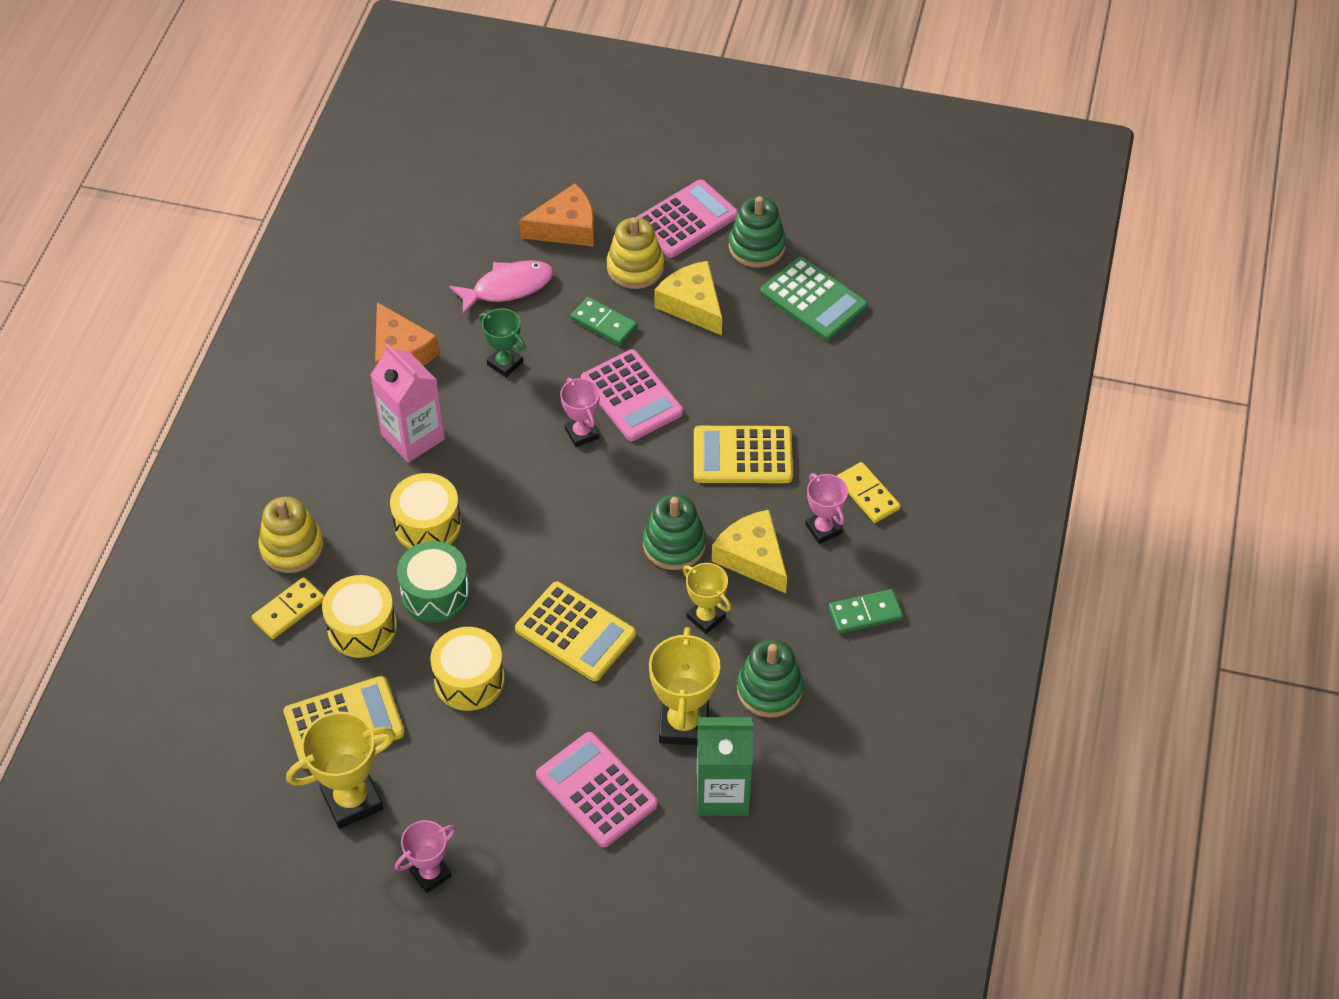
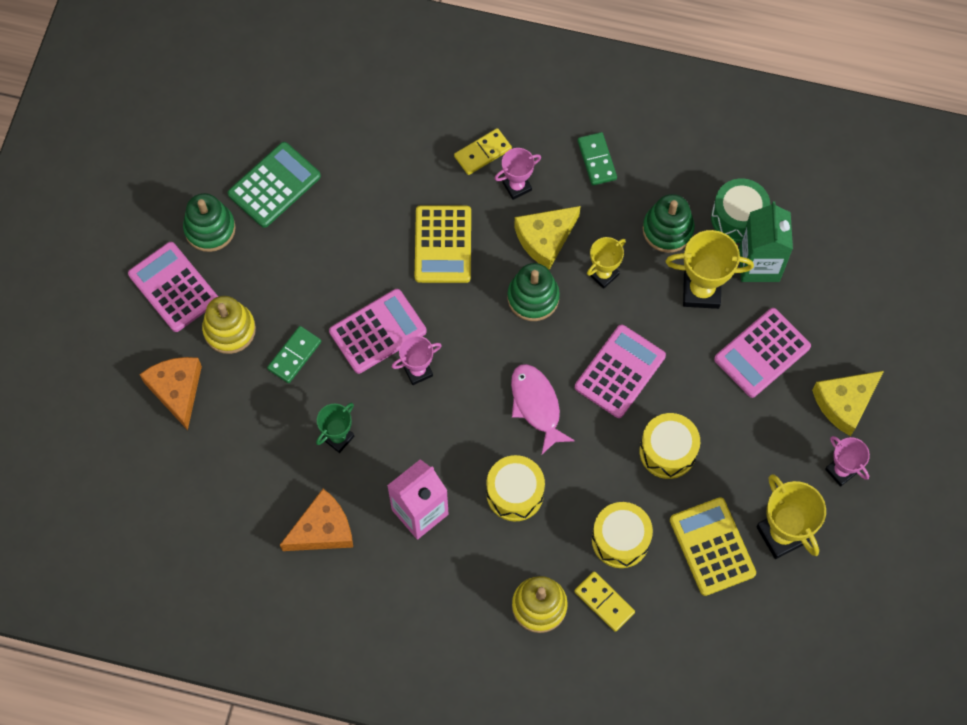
camera: 90 degrees left, 15 degrees up
green drum [397,541,470,623] -> green drum moved to [711,178,770,243]
pink fish [449,260,554,315] -> pink fish moved to [511,364,575,454]
yellow calculator [515,582,636,681] -> pink calculator [575,325,666,418]
yellow cheese [654,261,722,335] -> yellow cheese moved to [812,371,884,436]

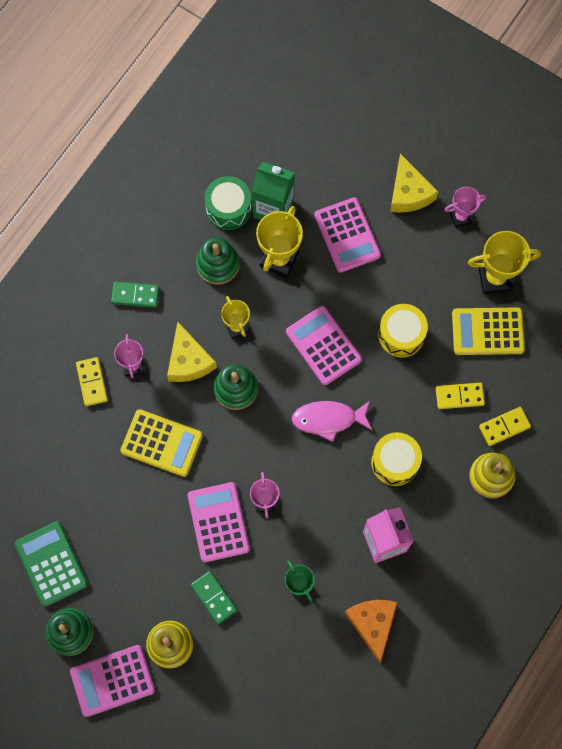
camera: 70 degrees left, 5 degrees up
orange cheese [139,357,202,430] -> none
yellow drum [592,502,653,568] -> yellow domino [436,383,485,409]

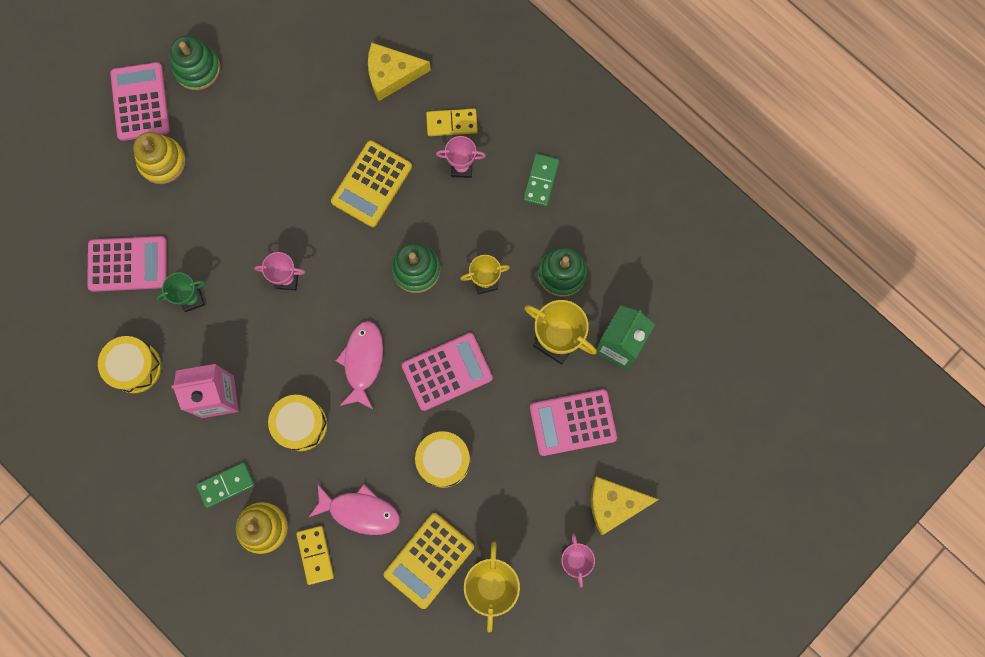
camera: 100 degrees right, 5 degrees up
green calculator [15,521,88,607] -> none
yellow cheese [167,322,217,382] -> yellow cheese moved to [368,42,431,101]
pink calculator [188,482,250,562] -> pink calculator moved to [87,236,167,292]
green domino [191,571,237,624] -> green domino moved to [196,462,255,508]
green drum [205,176,252,230] -> none
orange cheese [345,600,398,663] -> yellow drum [98,336,161,393]
yellow domino [436,383,485,409] -> pink fish [309,484,400,535]
yellow calculator [452,307,525,355] -> yellow calculator turned 150 degrees counterclockwise [384,513,474,609]

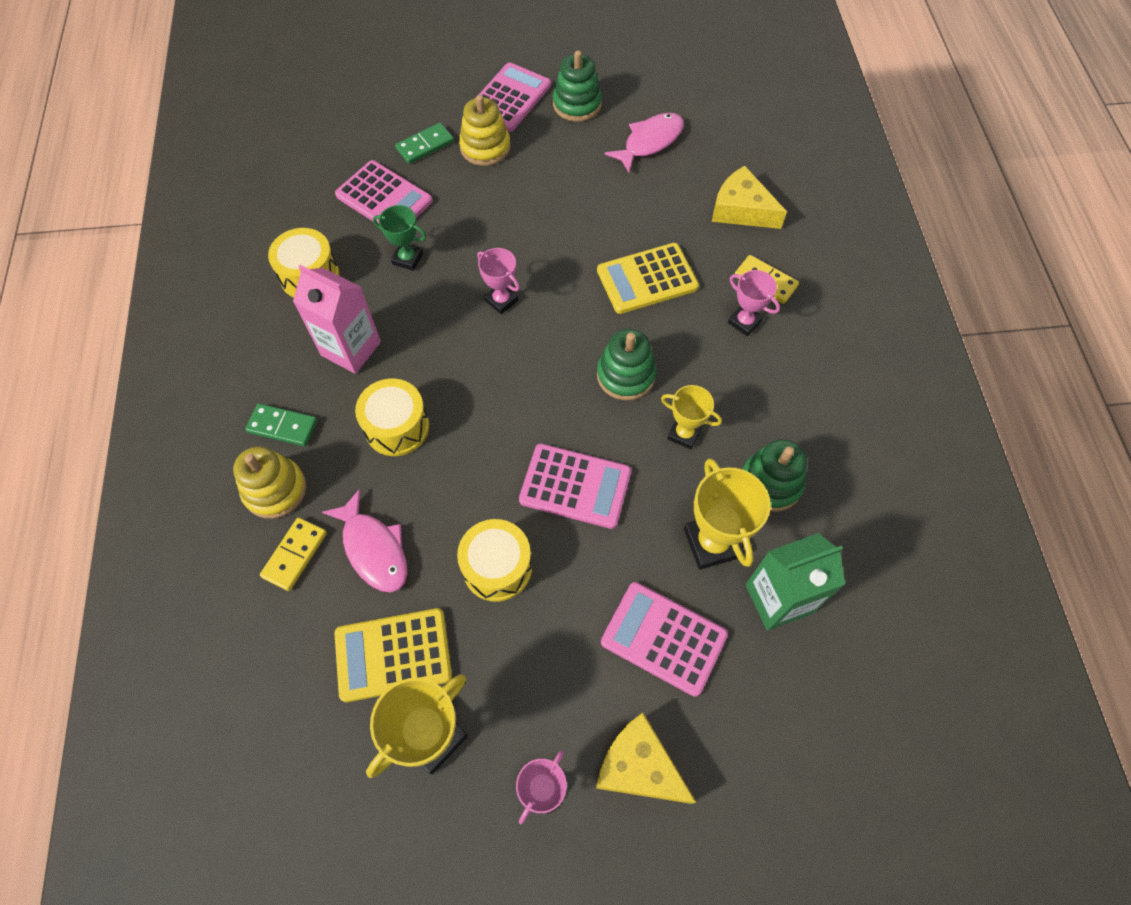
camera: 40 degrees right, 15 degrees down
pink fish [336,321,383,409] -> pink fish moved to [605,113,684,173]
green domino [523,154,560,207] -> green domino moved to [395,123,454,164]

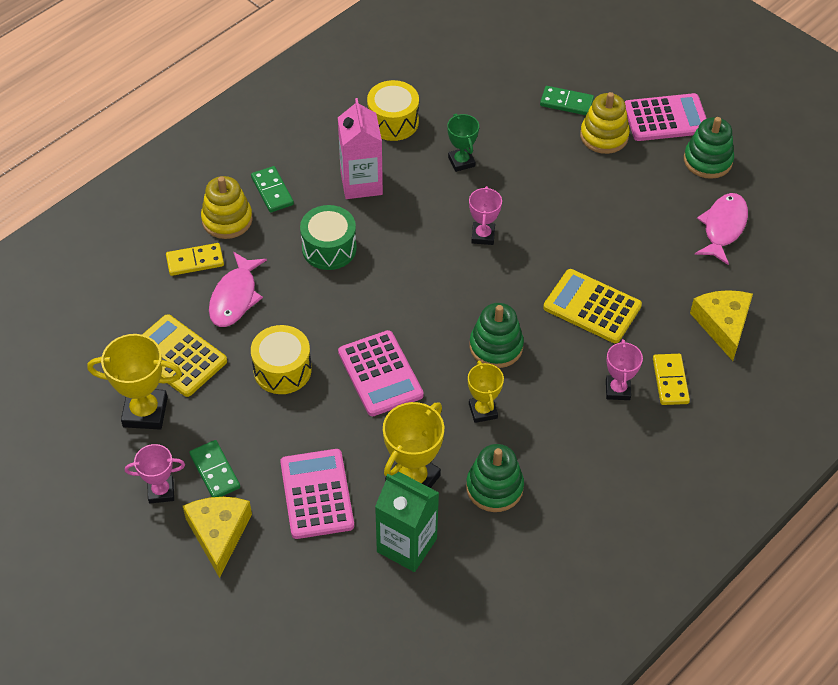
camera: 50 degrees right, 10 degrees down
pink calculator [335,160,433,224] -> none
yellow drum [355,379,429,456] -> green drum [300,205,357,270]
pink fish [605,113,684,173] -> pink fish turned 75 degrees counterclockwise [695,193,748,265]
none -> green domino [189,440,240,497]

